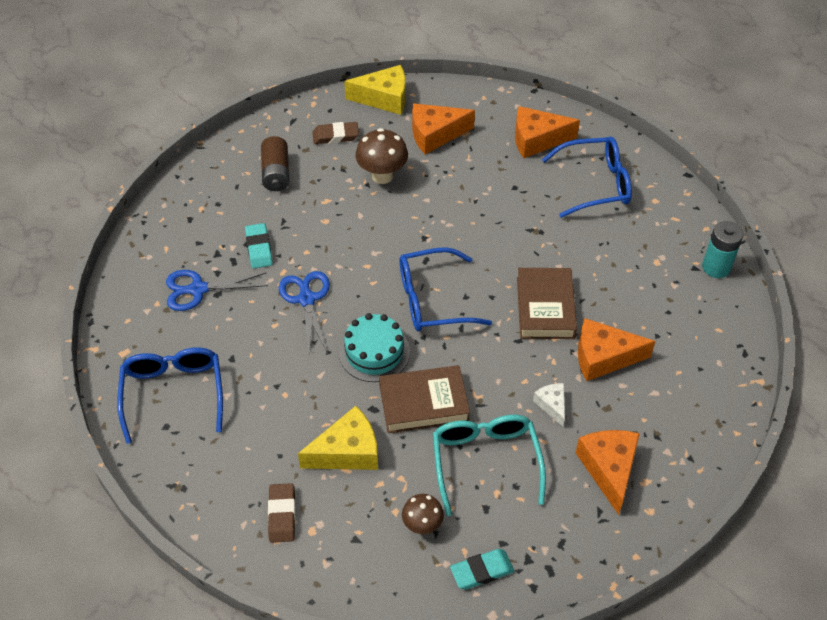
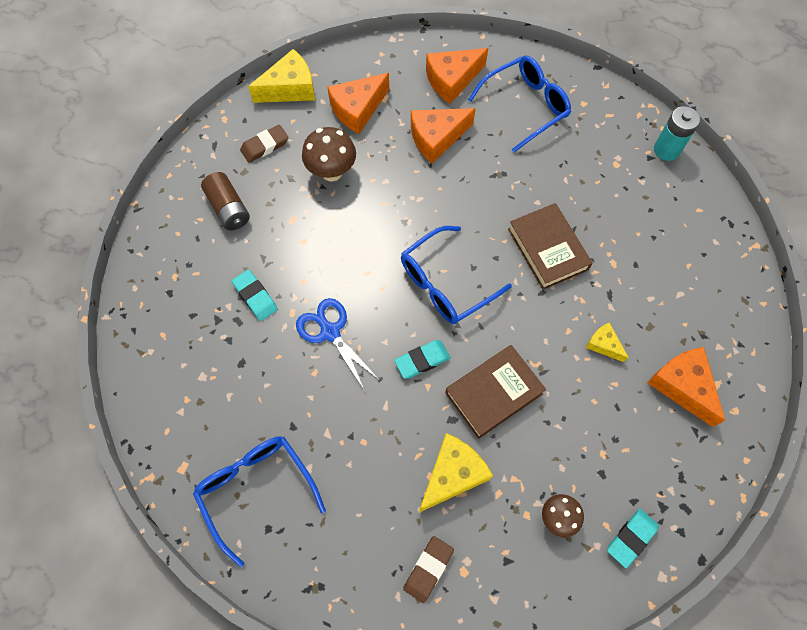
camera: 25 degrees left, 15 degrees up
blue scissors [166,270,268,311] -> none
brown eraser [268,483,296,543] -> brown eraser turned 60 degrees clockwise [403,536,454,603]
turquoise cake [339,313,410,382] -> turquoise eraser [394,340,450,379]
turquoise glasses [433,415,546,516] -> none
white cheese [533,383,565,427] -> yellow cheese [586,322,629,362]
orange cheese [578,318,656,381] -> orange cheese moved to [411,108,476,163]

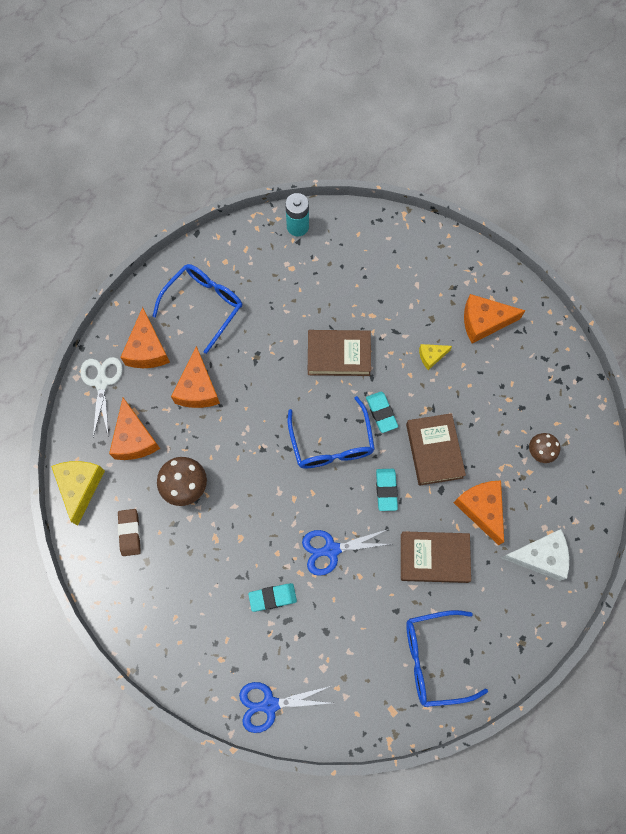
camera: 65 degrees left, 5 degrees up
brown battery [201,172,250,230] -> none
brown eraser [403,536,454,603] -> white cheese [501,529,569,581]
yellow cheese [419,433,493,513] -> orange cheese [453,481,504,545]
blue glasses [468,56,571,153] -> blue glasses turned 45 degrees clockwise [152,264,242,354]
turquoise eraser [607,509,659,568] -> turquoise eraser moved to [366,392,398,433]
none -> white scissors [80,357,123,437]
none -> blue scissors [239,682,331,733]
none -> brown book [401,531,471,583]

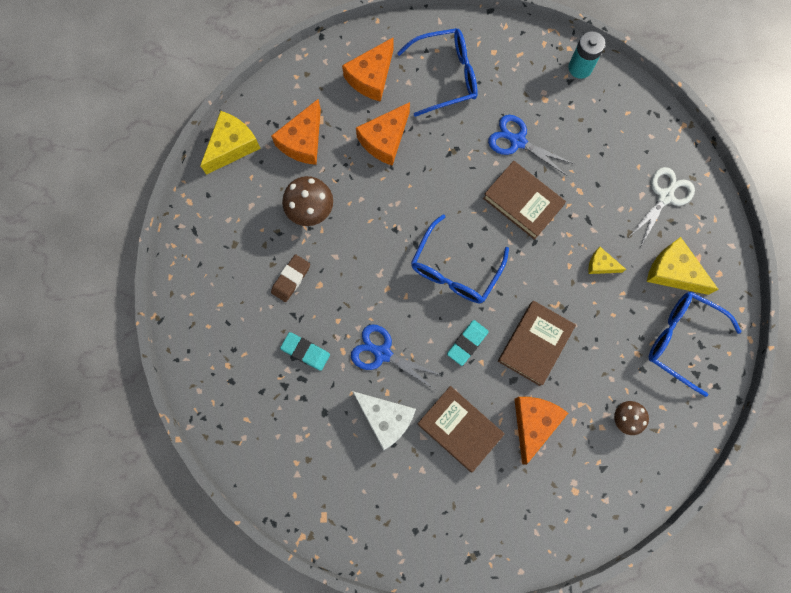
camera: 40 degrees right, 5 degrees up
white scissors [80,357,123,437] -> white scissors moved to [628,167,695,248]
brown eraser [118,509,141,556] -> brown eraser moved to [271,254,310,302]
blue scissors [239,682,331,733] -> blue scissors moved to [488,115,574,176]
turquoise eraser [366,392,398,433] -> none
blue glasses [406,610,488,707] -> blue glasses moved to [648,291,742,397]
orange cheese [464,294,526,343] -> yellow cheese [647,237,719,295]
white cheese [501,529,569,581] -> white cheese moved to [352,391,416,450]

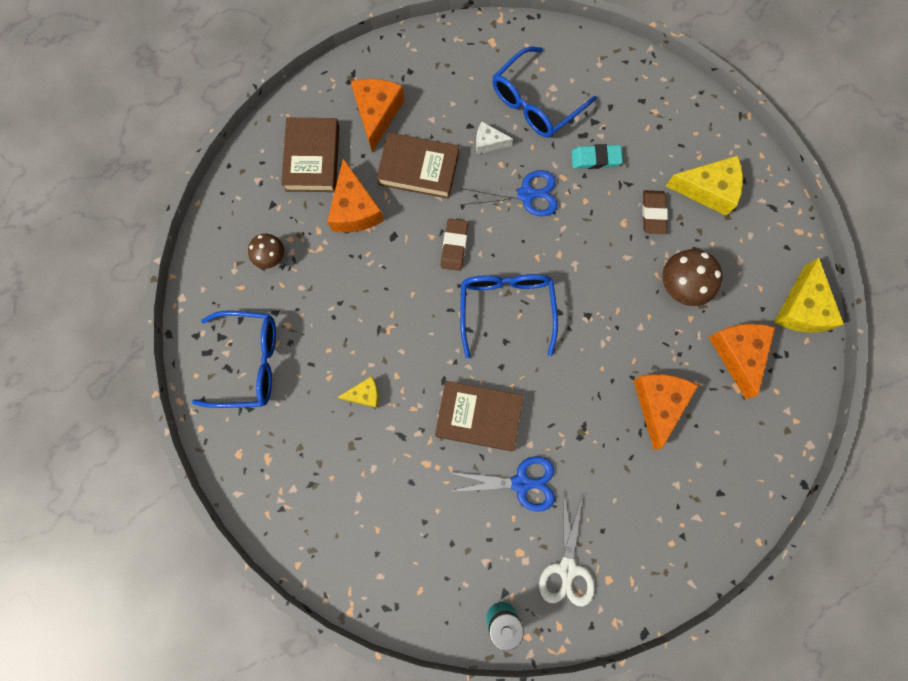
camera: 150 degrees right, 0 degrees up
orange cheese [342,38,394,102] -> orange cheese moved to [351,79,404,152]
white cheese [352,391,416,450] -> white cheese [476,121,513,154], size x0.55
blue glasses [397,28,478,117] -> blue glasses moved to [492,47,597,138]
turquoise eraser [447,320,489,366] -> brown eraser [441,219,468,271]
brown book [498,301,576,386] -> brown book moved to [281,118,339,192]
white scissors [628,167,695,248] -> white scissors moved to [539,494,595,607]
yellow cheese [647,237,719,295] -> yellow cheese moved to [666,155,743,216]

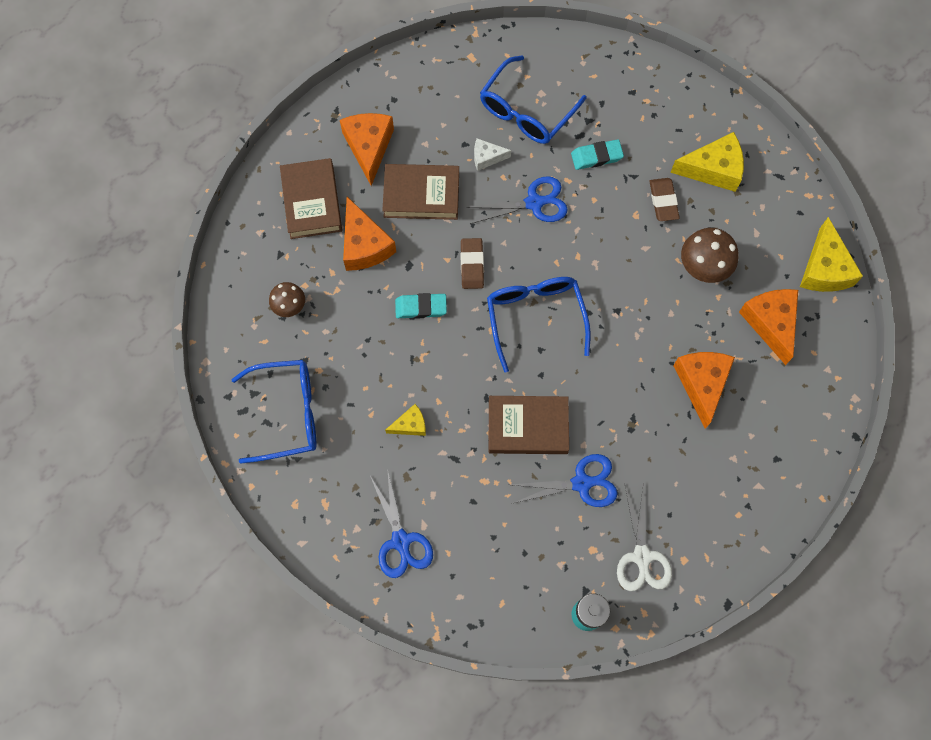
camera: 10 degrees left, 5 degrees down
none -> blue scissors [370,473,433,578]
none -> turquoise eraser [395,293,447,319]

